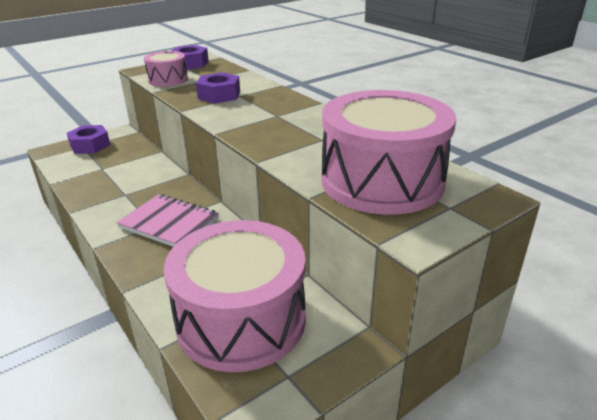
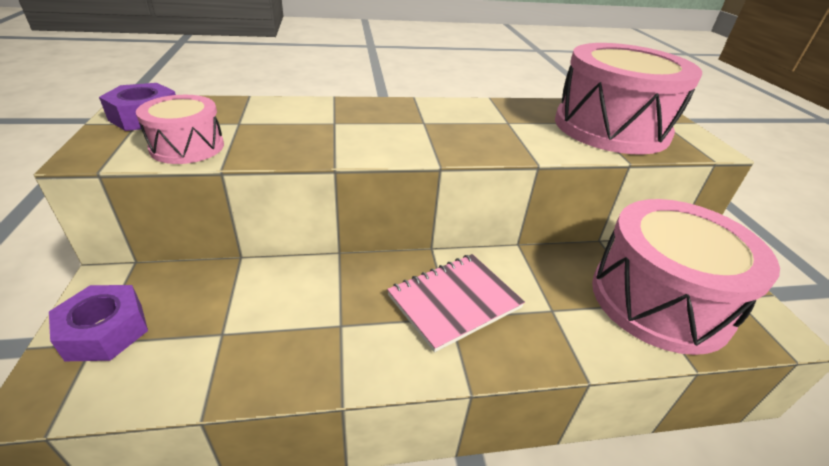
camera: 65 degrees left, 5 degrees up
purple nut [196,72,240,104] -> none

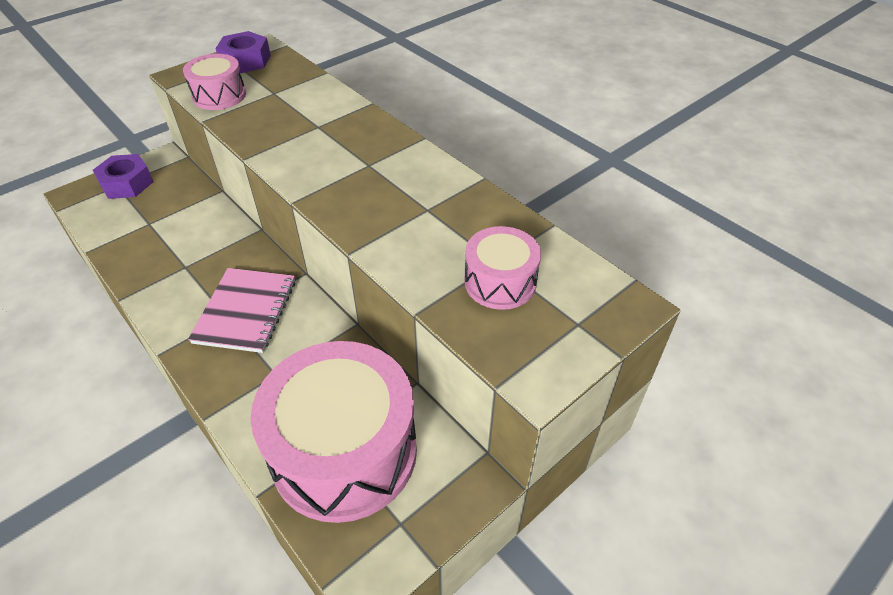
camera: 60 degrees right, 10 degrees up
pink notebook [387,254,525,352] -> pink notebook turned 75 degrees clockwise [188,268,295,353]
pink drum [555,43,702,154] -> pink drum [465,226,541,310], size x0.50

